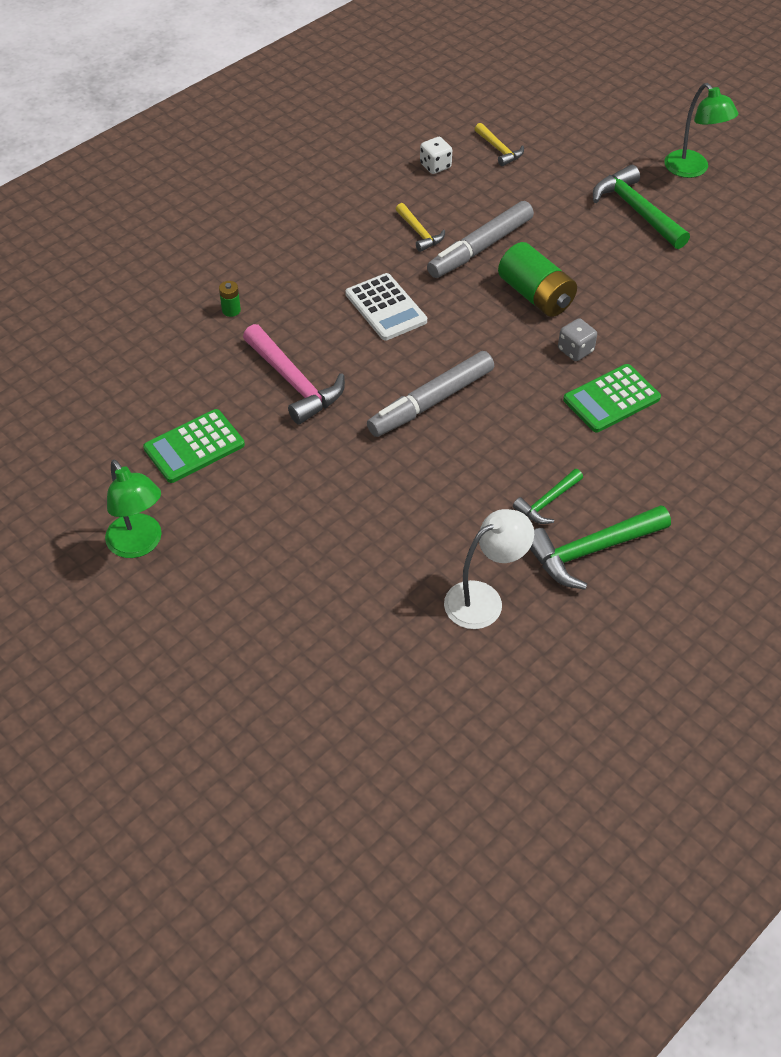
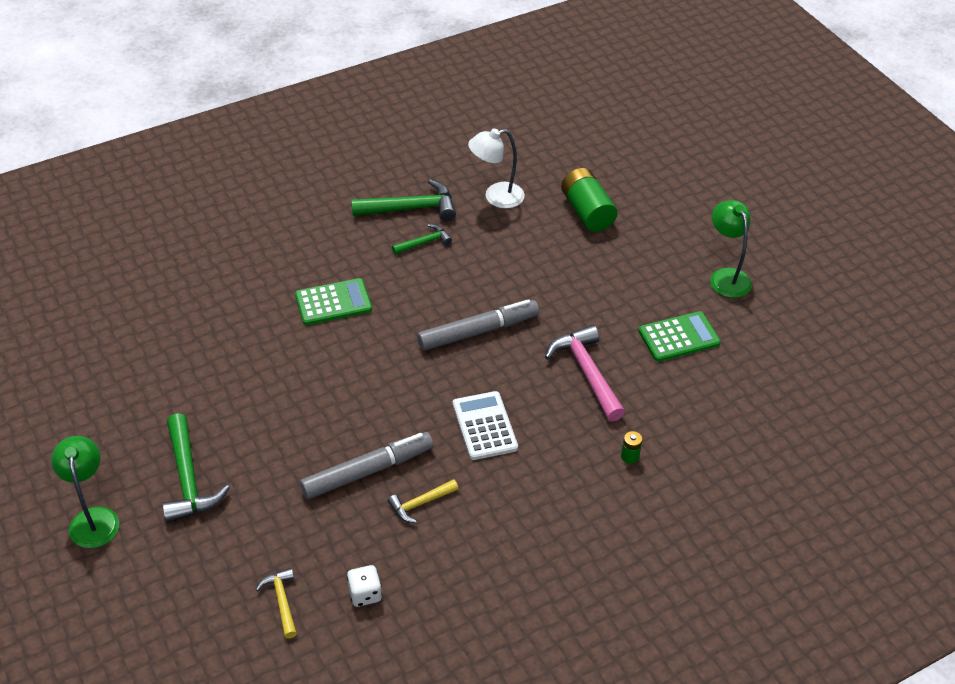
camera: 165 degrees left, 5 degrees down
yellow hammer [396,203,445,252] -> yellow hammer turned 105 degrees counterclockwise [388,479,459,523]
green battery [498,242,577,317] -> green battery moved to [561,168,618,232]
grey dice [558,318,597,361] -> none

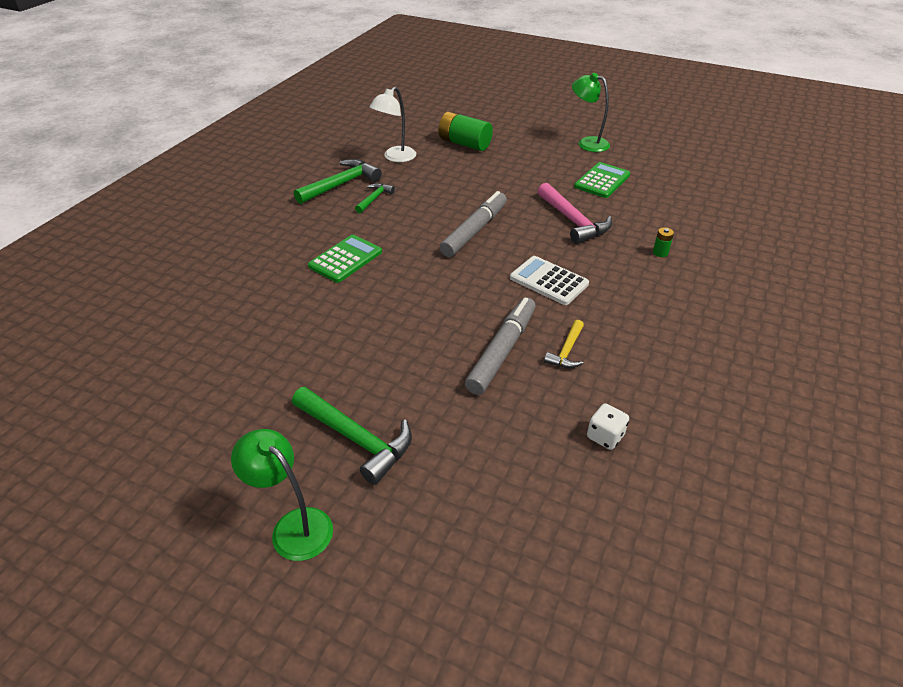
camera: 35 degrees left, 5 degrees down
yellow hammer [256,568,297,639] -> none
pink hammer [545,325,625,422] -> pink hammer turned 150 degrees counterclockwise [538,183,612,244]

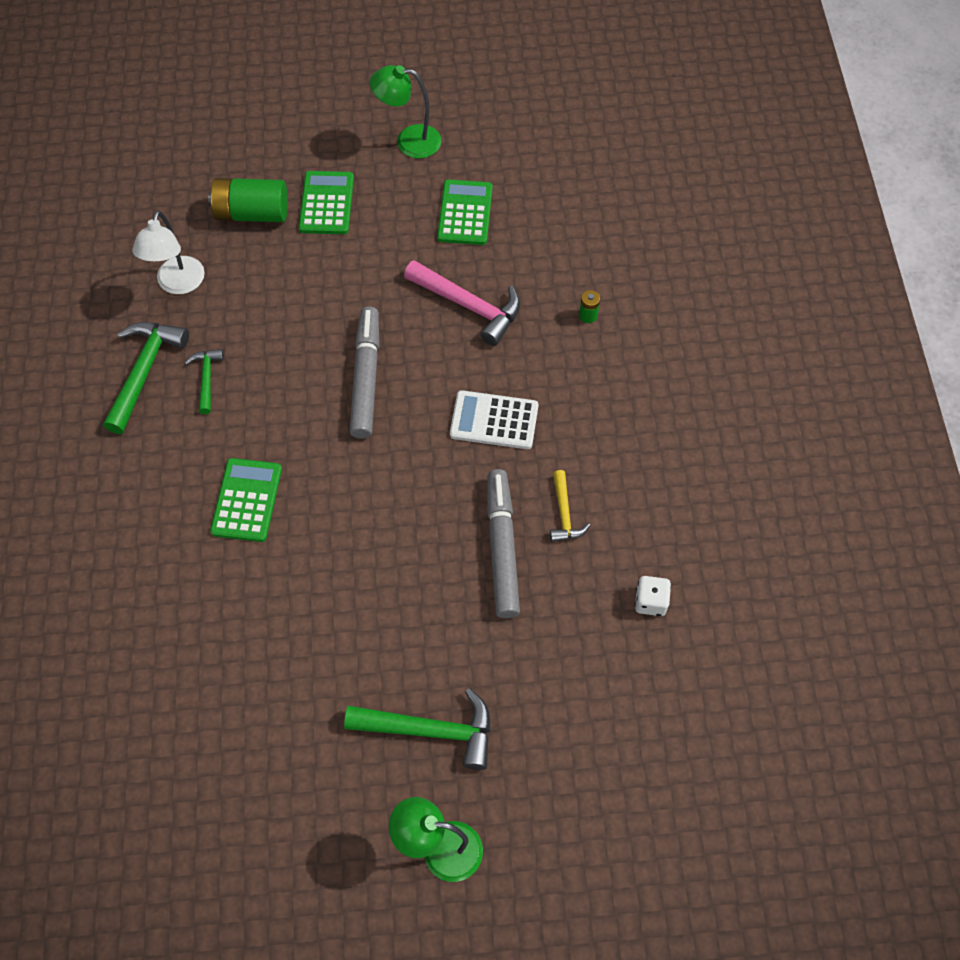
camera: 30 degrees left, 20 degrees up
none -> green calculator [299,171,354,234]

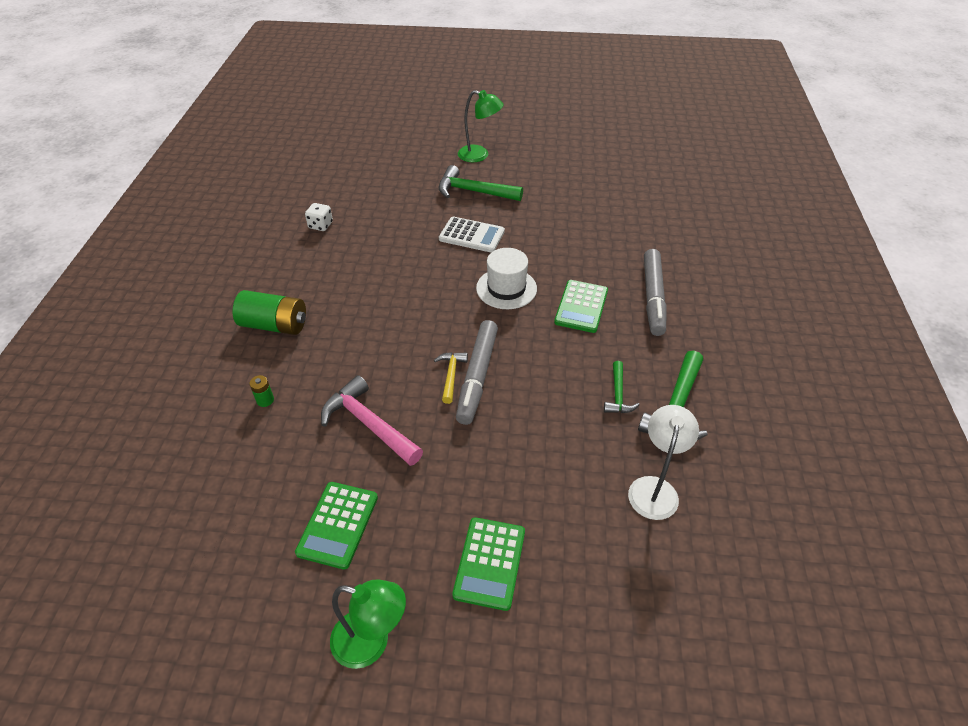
camera: 170 degrees left, 15 degrees down
green battery [208,178,288,222] -> green battery moved to [233,290,306,335]
white calculator [450,390,539,449] -> white calculator moved to [439,217,505,252]
grey marker [487,469,520,618] -> grey marker moved to [644,249,667,336]
yellow hammer [550,470,590,542] -> yellow hammer moved to [434,352,468,404]
none -> white hat [476,248,537,309]

